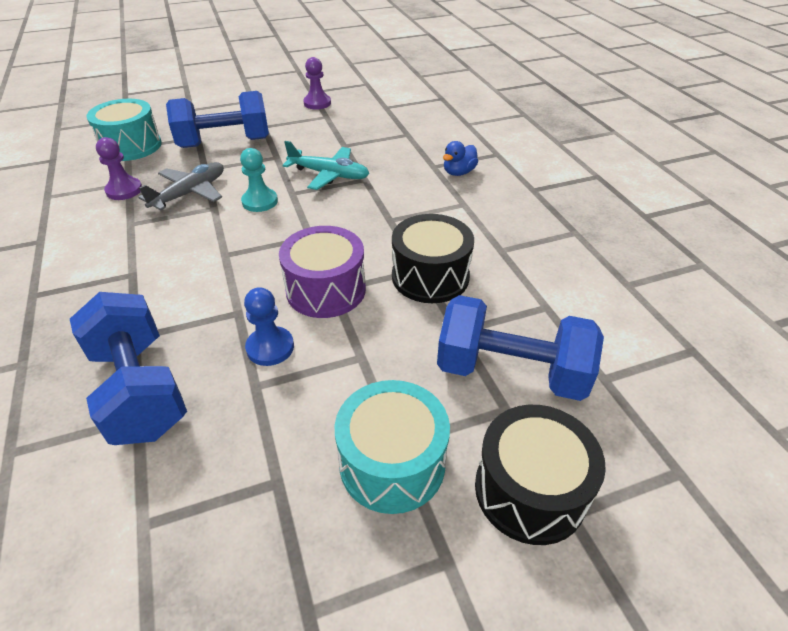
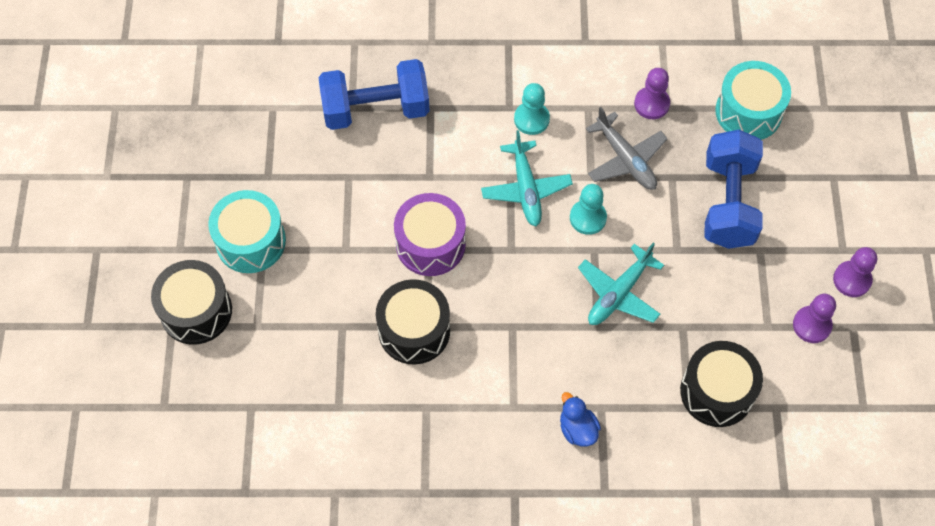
camera: 110 degrees right, 20 degrees up
blue pawn [244,287,294,366] -> none
blue dumbbell [437,295,604,401] -> none
none -> turquoise plane [481,130,573,226]
none -> turquoise pawn [514,83,550,135]
none -> black drum [680,341,763,427]
none -> purple pawn [833,247,877,297]

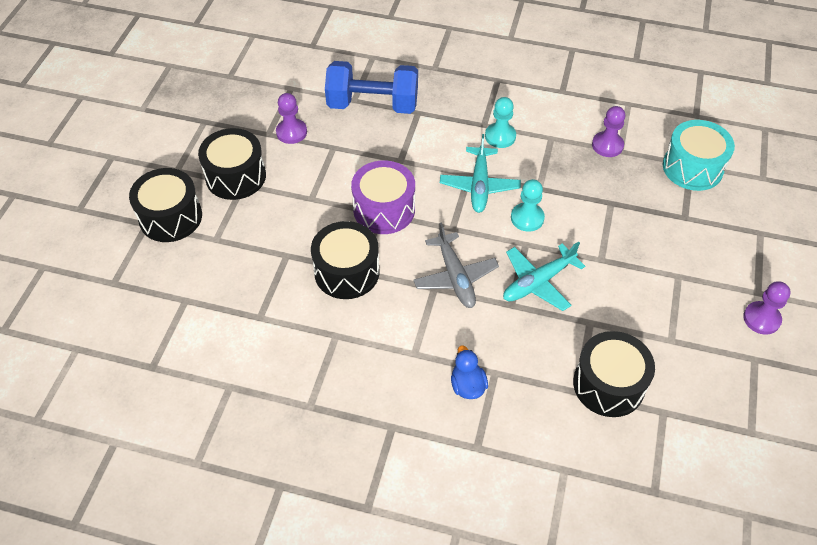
camera: 15 degrees right, 10 degrees down
turquoise drum [208,190,286,273] -> black drum [198,128,266,200]
grey plane [586,107,668,190] -> grey plane moved to [413,222,499,308]
blue dumbbell [704,130,763,249] -> none
purple pawn [793,294,836,343] -> purple pawn moved to [276,93,307,144]

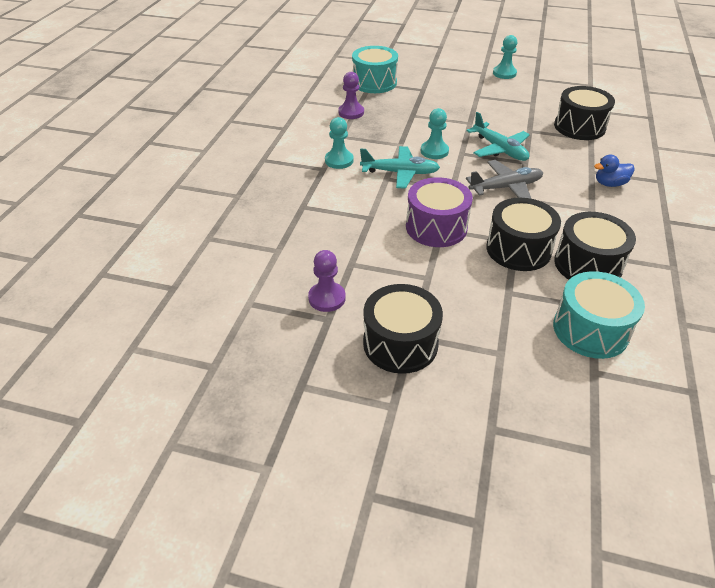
camera: 90 degrees left, 10 degrees down
black drum [129,168,202,242] -> black drum moved to [554,212,636,279]
blue dumbbell [325,61,418,114] -> none
purple pawn [743,281,791,335] -> turquoise pawn [493,35,517,79]
none -> turquoise drum [553,271,645,359]

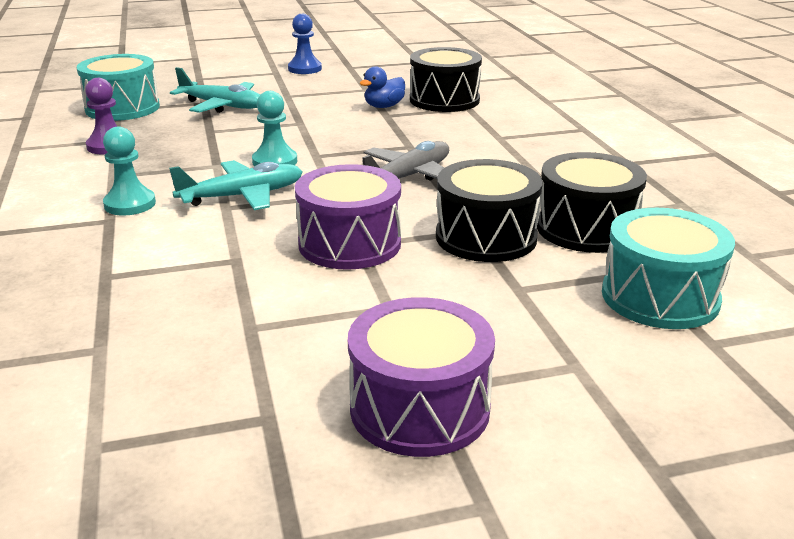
camera: 30 degrees left, 15 degrees down
purple pawn [308,250,346,312] -> none
black drum [363,284,443,374] -> purple drum [348,297,495,457]
turquoise plane [466,112,530,161] -> turquoise plane moved to [170,67,260,113]
turquoise pawn [493,35,517,79] -> blue pawn [288,14,322,74]
blue duck [594,155,635,187] -> blue duck moved to [359,66,405,108]

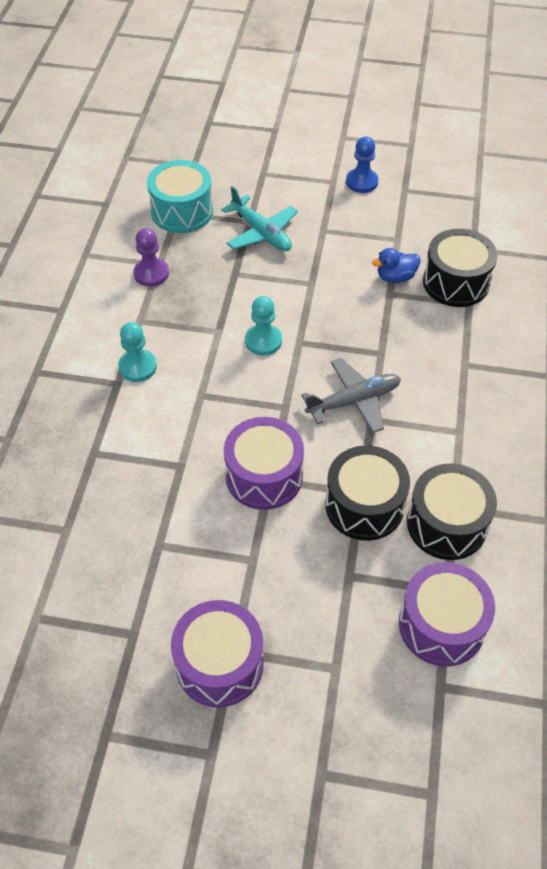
camera: 25 degrees right, 25 degrees up
turquoise plane [169,160,303,210] -> none
turquoise drum [602,208,735,329] -> purple drum [399,562,495,667]

